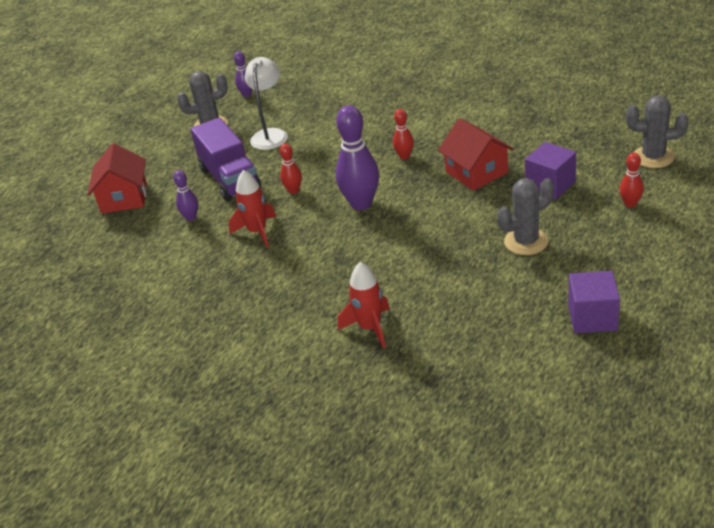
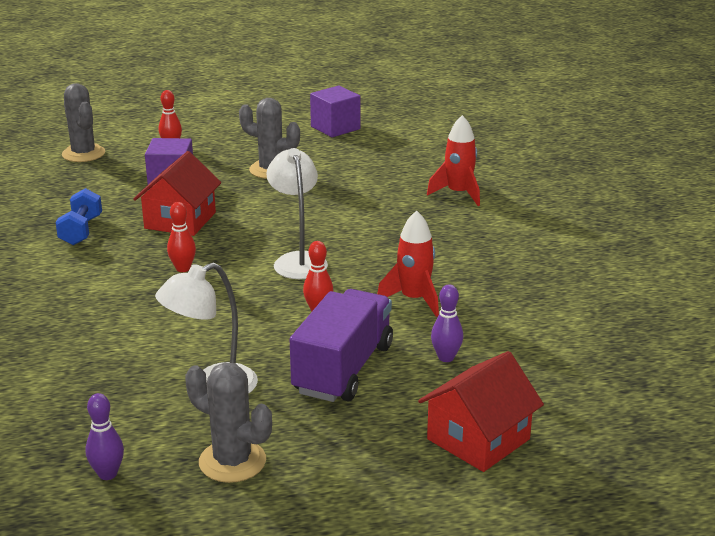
camera: 135 degrees left, 10 degrees down
purple bowling pin [335,105,379,210] -> white lamp [266,148,328,279]
none -> blue dumbbell [56,188,102,245]

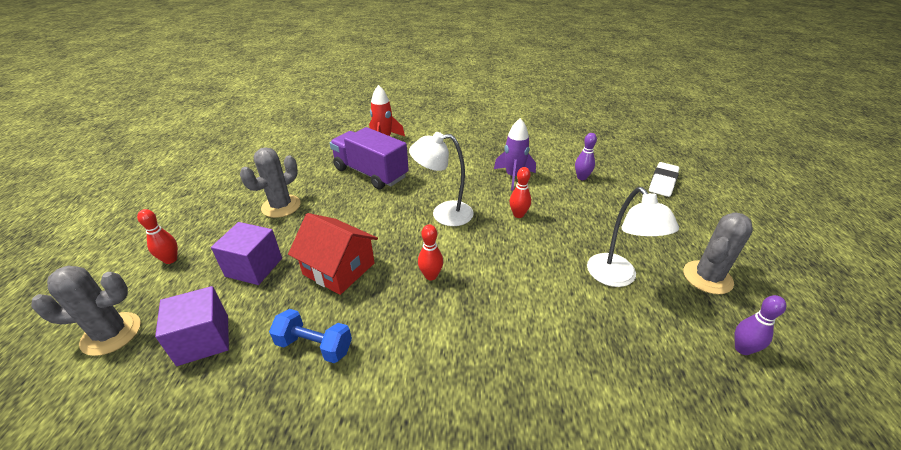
camera: 75 degrees left, 10 degrees up
purple truck [290,289,393,402] -> purple truck moved to [330,127,409,190]
purple cube [310,86,360,137] -> purple cube moved to [155,286,229,366]
red rocket [377,210,439,317] -> purple rocket [494,118,536,191]
red house [418,351,544,472] -> white eraser [649,162,679,197]

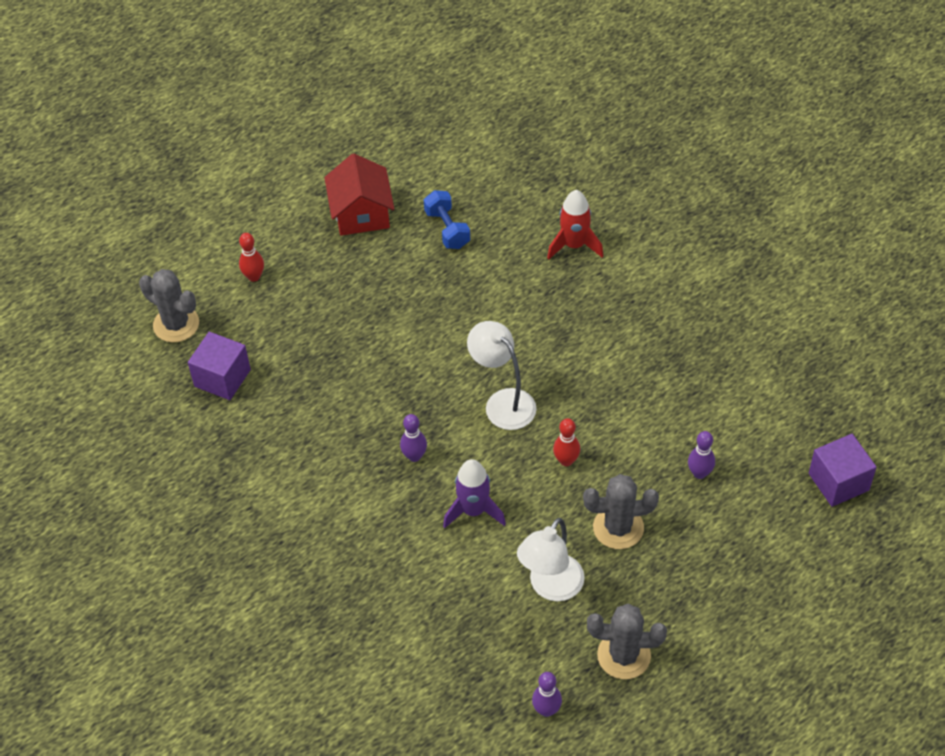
camera: 50 degrees right, 15 degrees up
purple cube [211,222,282,285] -> purple cube moved to [809,434,877,507]
grey cactus [240,147,301,218] -> grey cactus moved to [583,474,659,549]
blue dumbbell [269,309,352,363] -> blue dumbbell moved to [424,190,470,249]
red house [288,213,378,295] -> red house moved to [324,154,394,236]
purple truck [330,127,409,190] -> none
red bowling pin [418,225,443,280] -> purple bowling pin [400,414,427,462]
purple rocket [494,118,536,191] -> purple rocket moved to [443,459,506,528]
white eraser [649,162,679,197] -> none

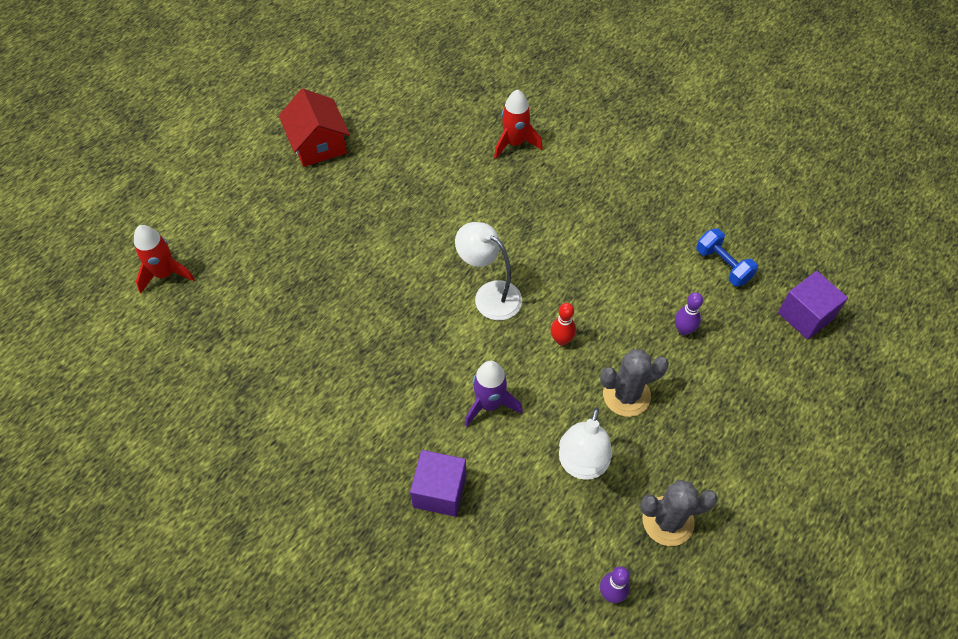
camera: 15 degrees left, 5 degrees up
grey cactus [139,269,199,342] -> red rocket [134,225,195,293]
purple cube [188,332,251,400] -> purple cube moved to [410,450,466,517]
red bowling pin [239,233,264,282] -> none
purple bowling pin [400,414,427,462] -> none
blue dumbbell [424,190,470,249] -> blue dumbbell moved to [696,228,758,286]

